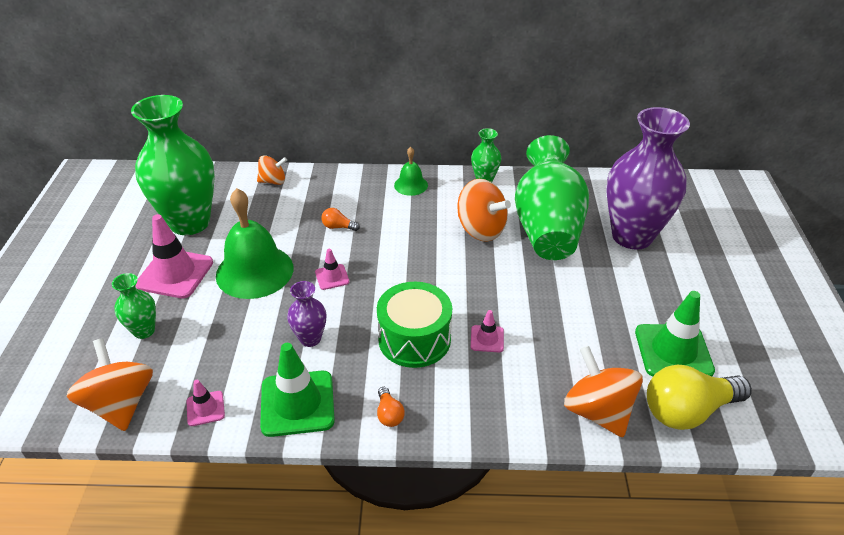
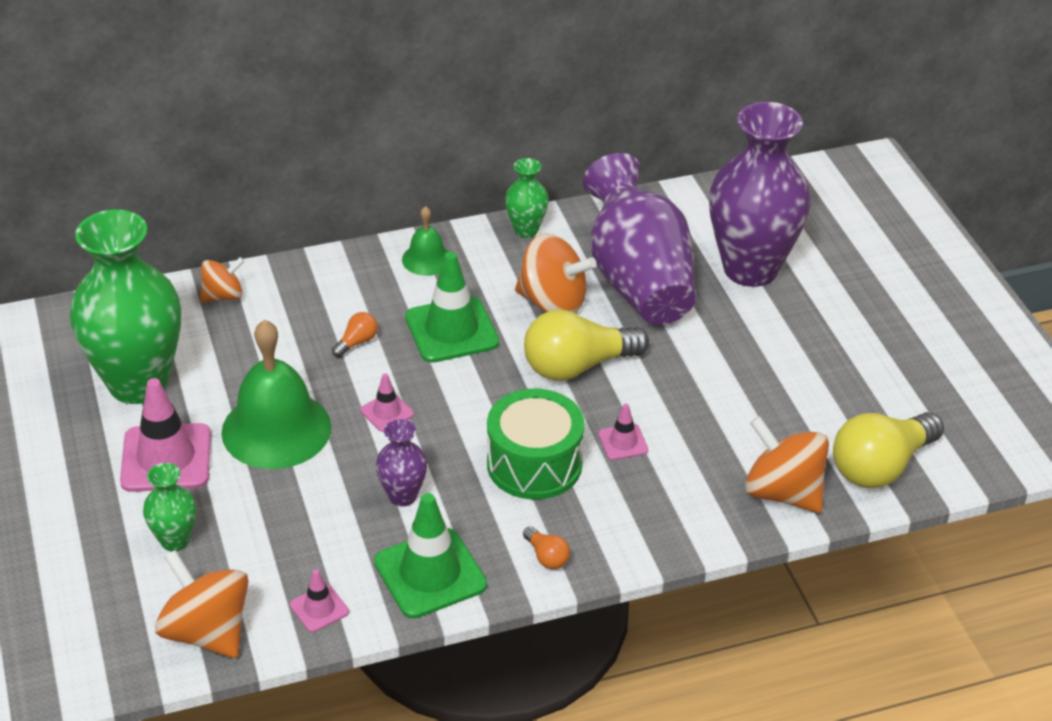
camera: 20 degrees left, 0 degrees up
orange light bulb [321,208,360,231] -> orange light bulb turned 135 degrees clockwise [332,312,378,357]
green vase [515,135,589,260] -> purple vase [583,153,696,325]
green traffic cone [635,291,715,377] -> green traffic cone moved to [405,252,499,363]
none -> yellow light bulb [524,310,649,381]

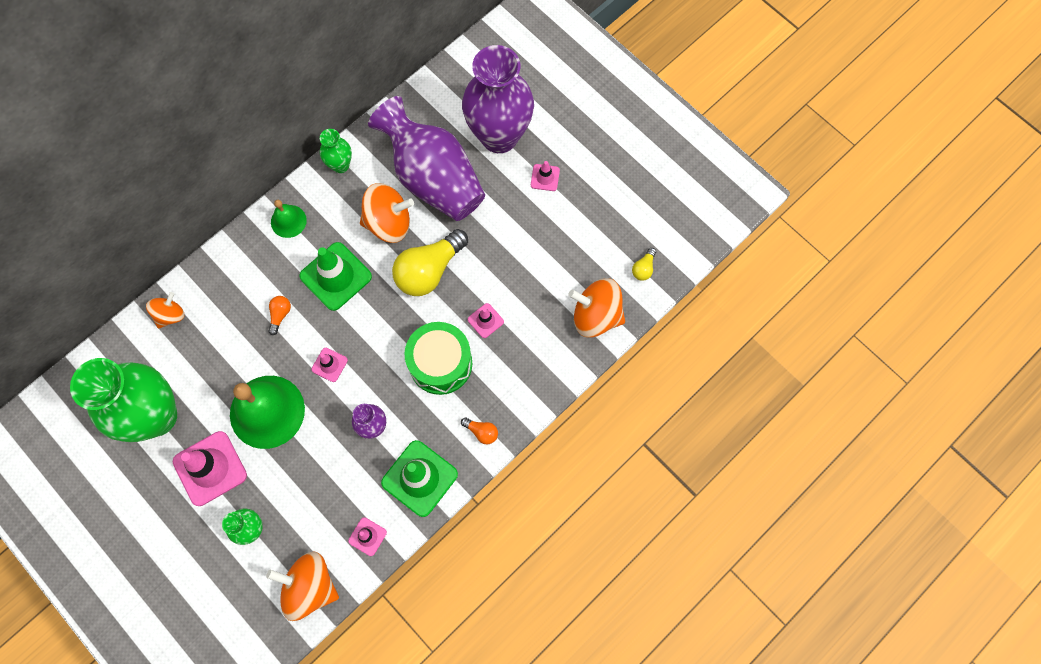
camera: 25 degrees left, 30 degrees up
yellow light bulb [833,412,944,488] -> yellow light bulb [632,248,656,281], size x0.44
none -> pink traffic cone [531,161,560,191]

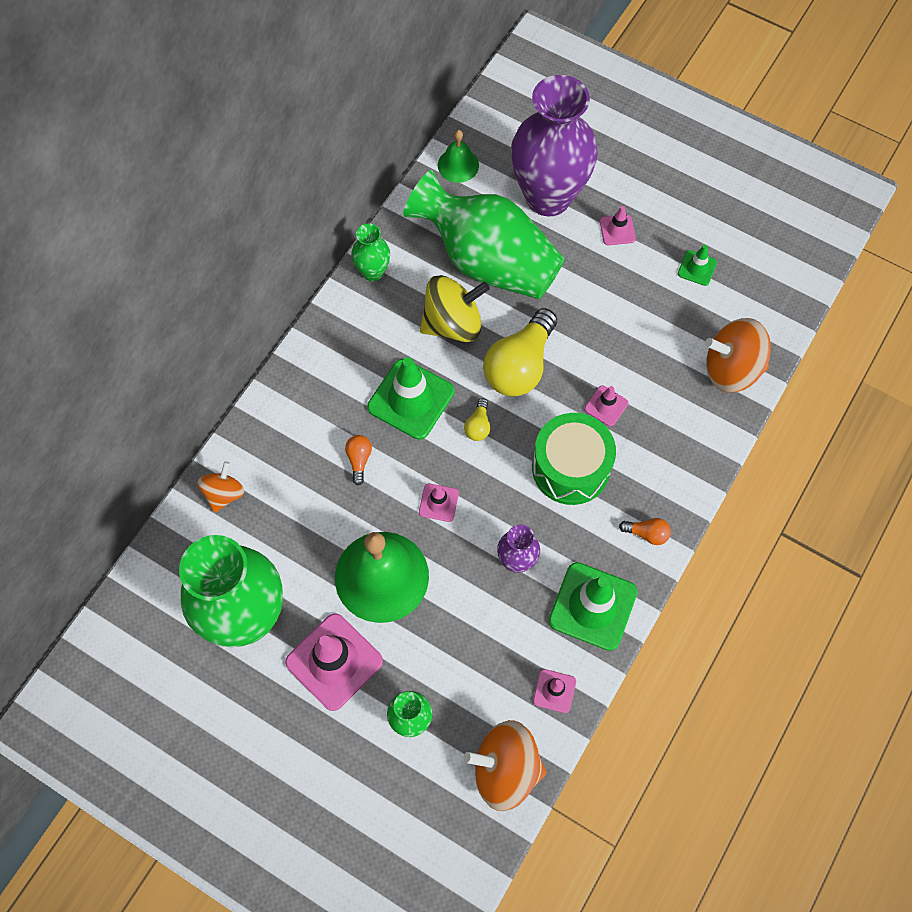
camera: 15 degrees left, 5 degrees down
green bell [271,200,307,238] -> green bell moved to [438,130,479,183]
orange spinning top [360,183,414,243] -> yellow spinning top [420,275,490,342]
purple vase [368,96,485,221] -> green vase [403,170,565,299]
yellow light bulb [632,248,656,281] -> yellow light bulb moved to [464,398,490,441]
none -> green traffic cone [678,245,717,286]

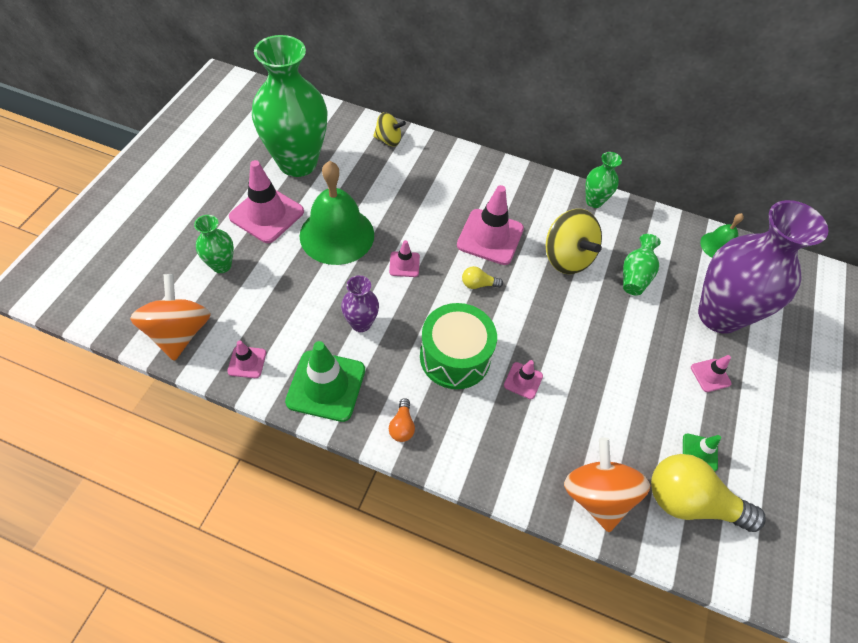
camera: 75 degrees right, 10 degrees down
orange spinning top [197,461,244,513] -> yellow spinning top [373,112,406,146]
orange light bulb [345,435,372,485] -> none
green traffic cone [367,357,454,440] -> pink traffic cone [457,185,524,265]
green vase [403,170,565,299] -> green vase [623,234,661,296], size x0.45
yellow light bulb [483,308,557,397] -> yellow light bulb moved to [651,454,766,532]

